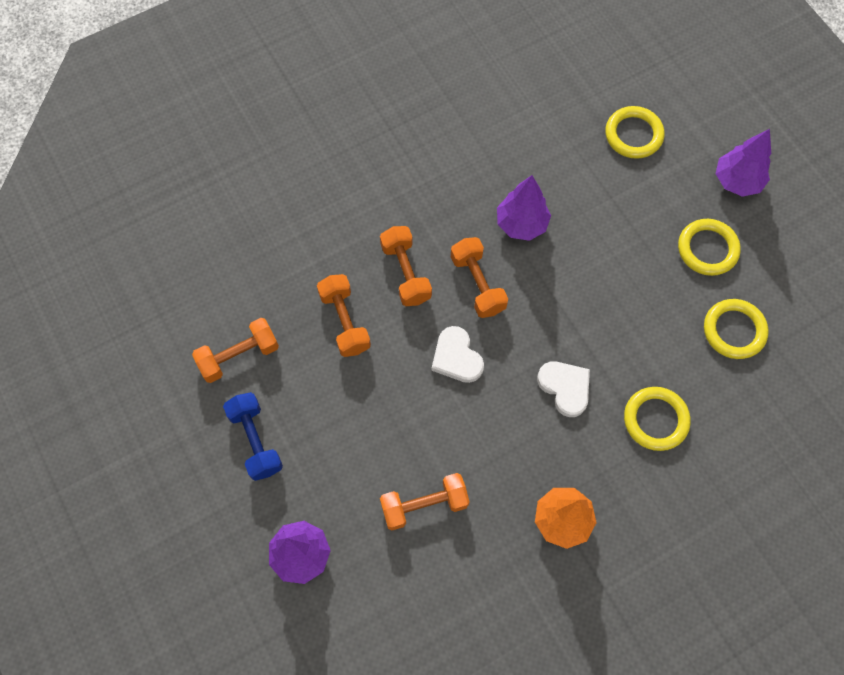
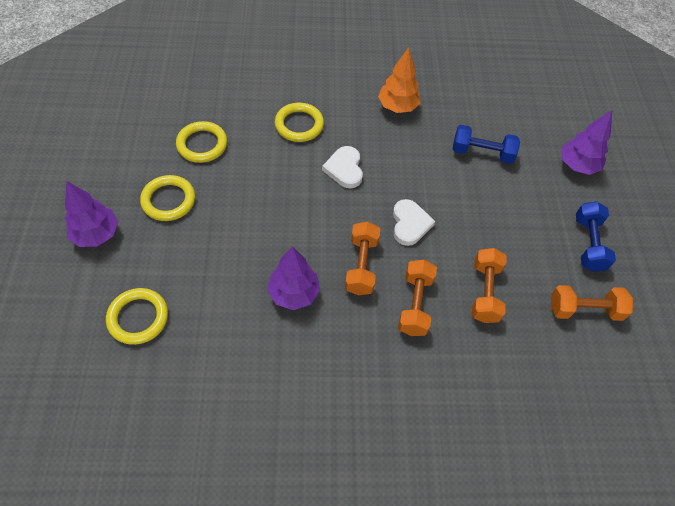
camera: 155 degrees left, 10 degrees down
orange dumbbell [380,473,469,530] -> blue dumbbell [453,125,520,164]

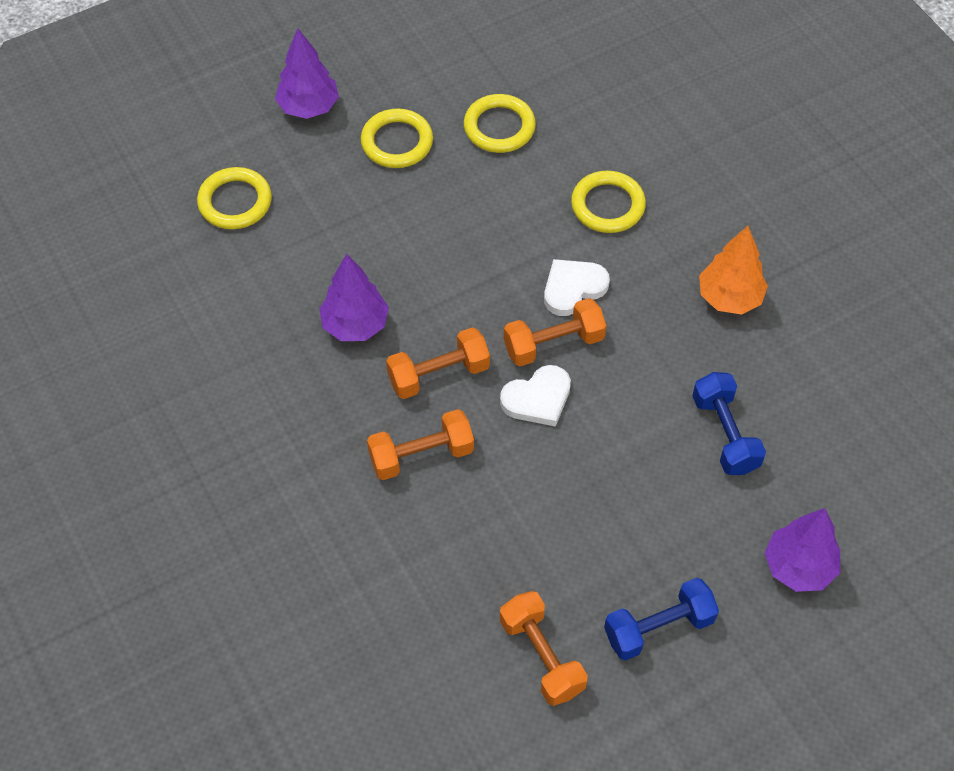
camera: 65 degrees right, 0 degrees up
orange dumbbell [472,248,506,323] -> orange dumbbell moved to [504,298,606,366]

